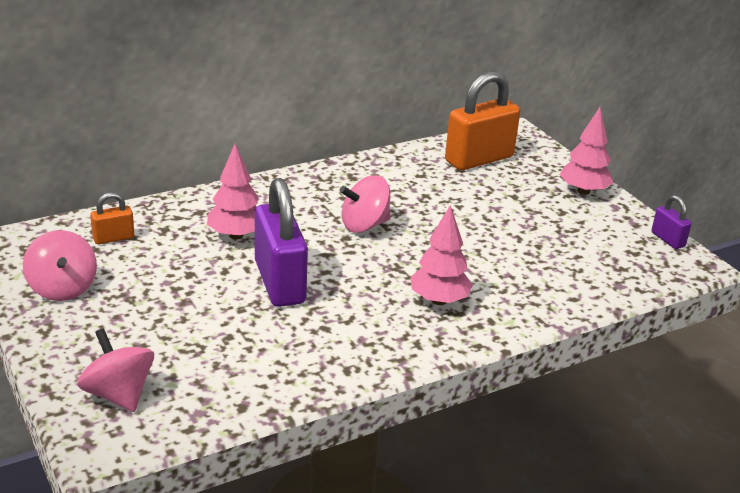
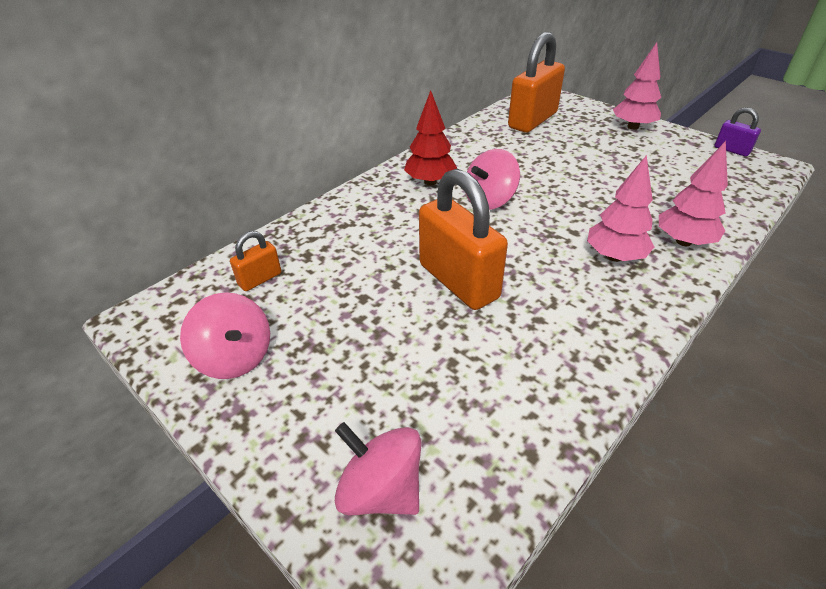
camera: 15 degrees left, 10 degrees up
pink tree [207,144,258,239] -> pink tree moved to [659,141,728,246]
purple padlock [255,178,308,307] -> orange padlock [419,169,508,310]
none -> red tree [404,90,458,186]

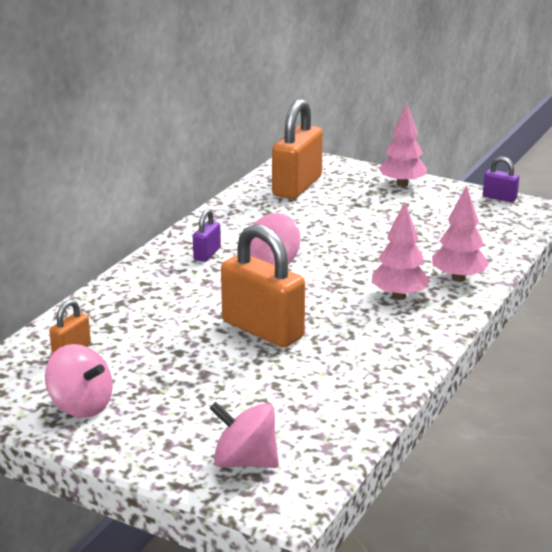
camera: 15 degrees left, 15 degrees down
red tree [404,90,458,186] -> purple padlock [193,209,221,262]

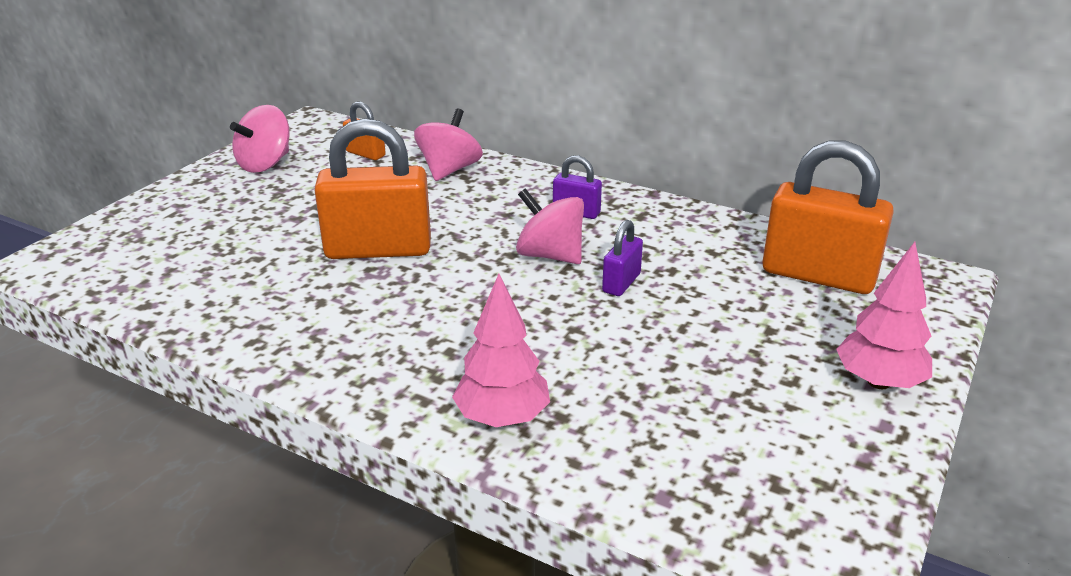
camera: 90 degrees right, 5 degrees up
pink spinning top [209,402,279,468] -> pink spinning top moved to [414,108,483,181]
orange padlock [221,224,305,348] -> orange padlock turned 45 degrees clockwise [314,118,431,259]
pink tree [372,201,430,300] -> none
purple padlock [483,157,519,202] -> purple padlock moved to [602,220,643,296]

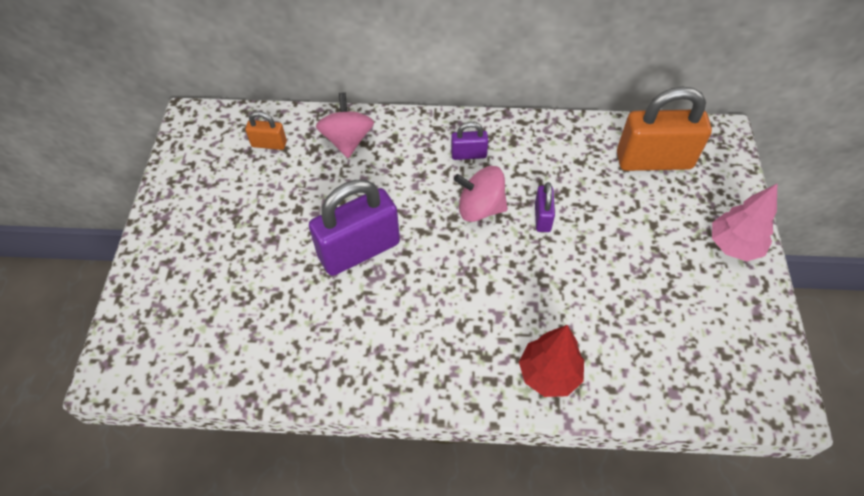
camera: 25 degrees left, 25 degrees up
pink spinning top [230,105,290,173] -> none
orange padlock [314,118,431,259] -> purple padlock [309,180,400,276]
pink tree [452,274,550,427] -> red tree [519,325,584,397]

